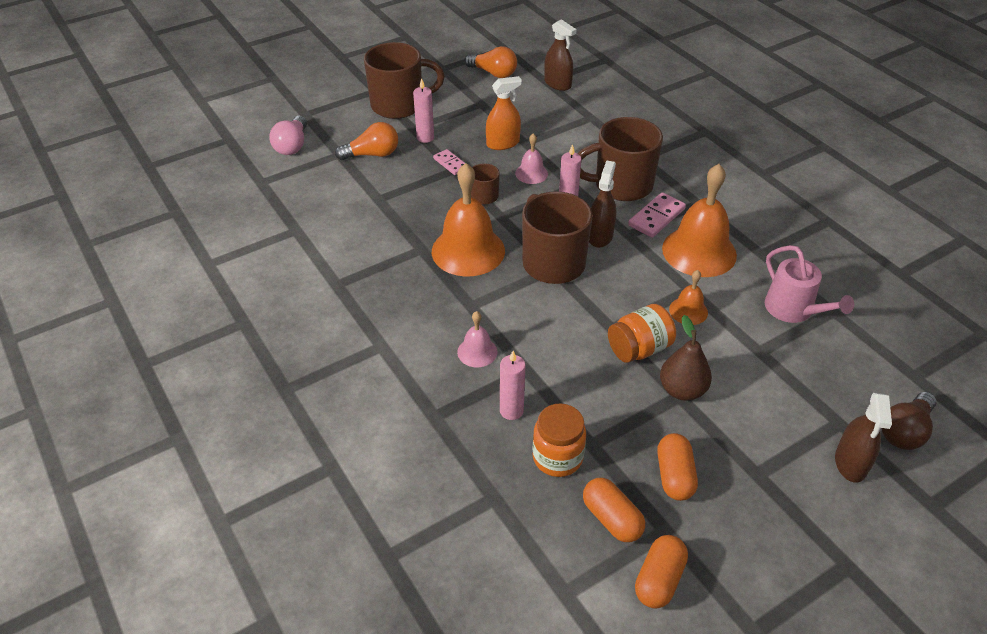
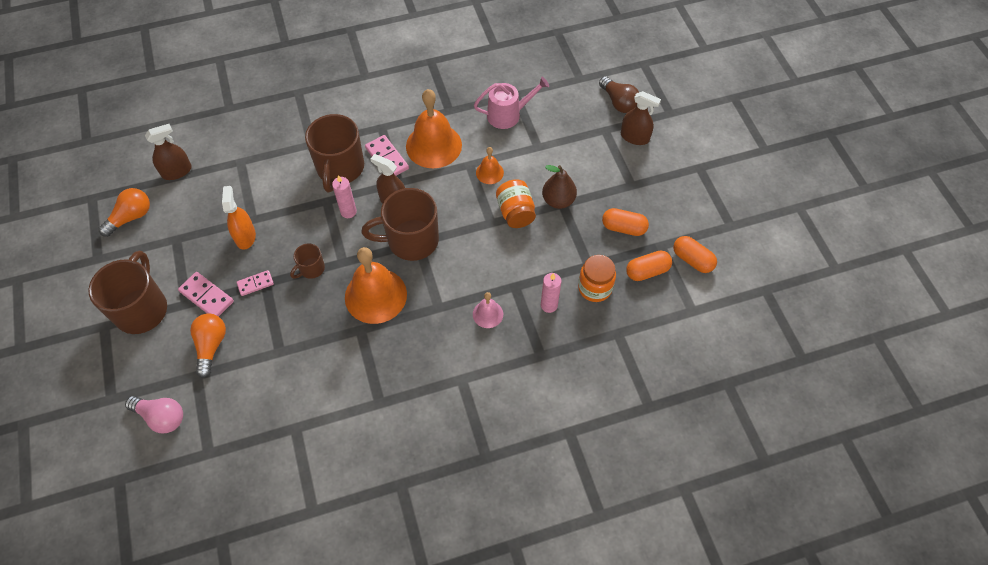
camera: 75 degrees left, 15 degrees up
pink candle [413,78,434,143] -> pink domino [178,272,234,316]
pink bell [515,133,548,184] -> none

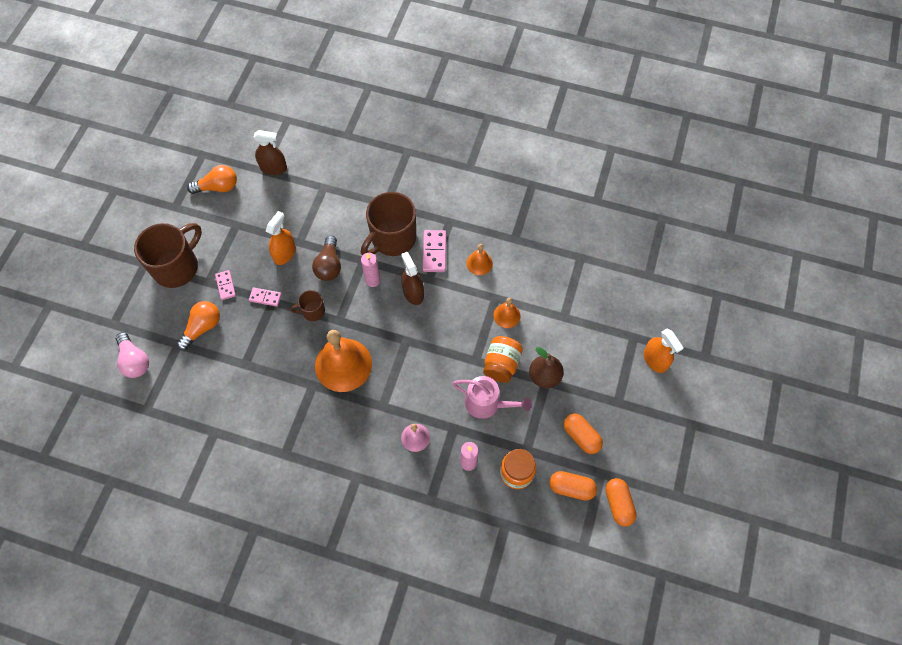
camera: 35 degrees right, 5 degrees up
pink domino [178,272,234,316] -> pink domino [215,270,236,300], size x0.64
brown mug [361,188,439,261] -> none
orange bell [406,89,462,168] -> orange bell [466,244,493,275], size x0.49
pink watering can [474,77,549,129] -> pink watering can moved to [452,376,532,419]
brown light bulb [599,76,639,113] -> brown light bulb moved to [312,235,341,281]
brown spray bottle [621,91,661,145] -> orange spray bottle [643,328,684,373]

